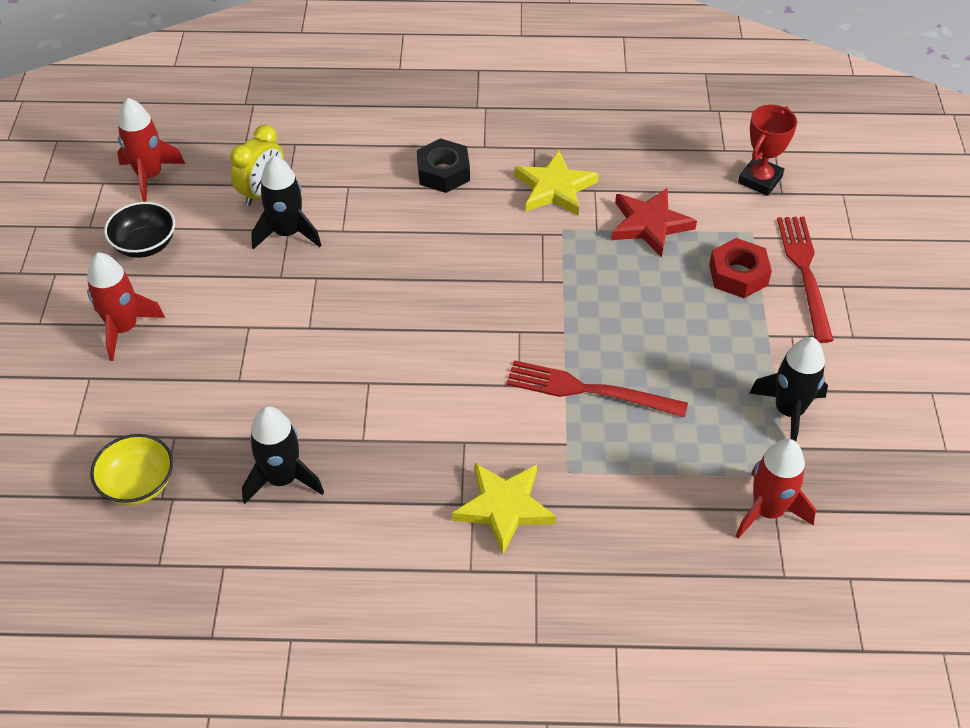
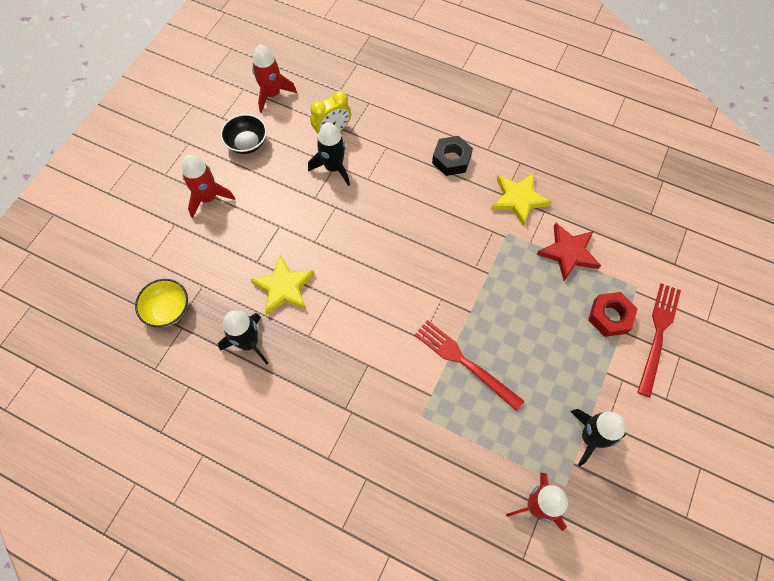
camera: 25 degrees right, 15 degrees up
yellow star [452,462,556,555] -> yellow star moved to [250,255,315,315]
red trophy [738,105,797,196] -> none

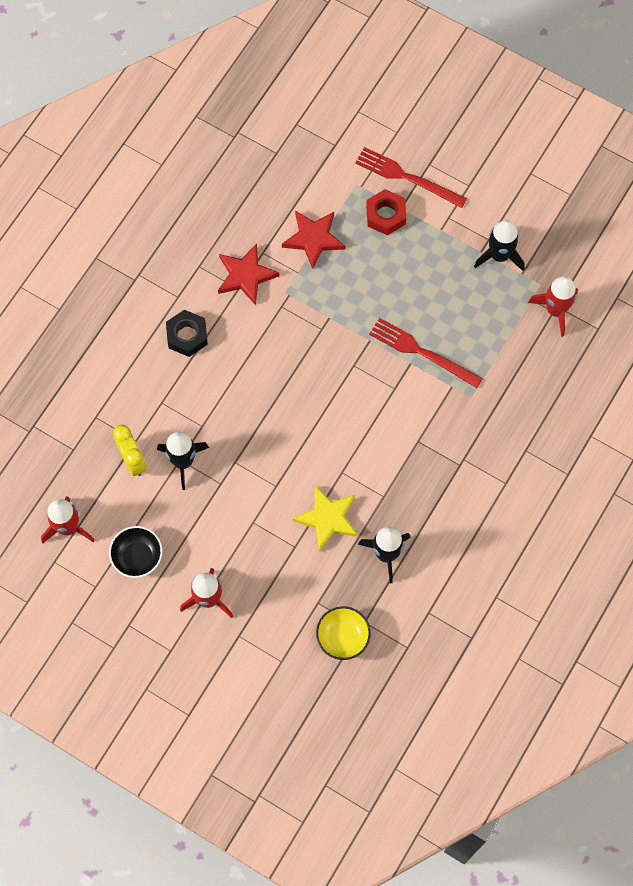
camera: 85 degrees left, 5 degrees up
red fork [415,320,525,411] -> red fork turned 75 degrees clockwise [369,318,483,388]
yellow star [491,173,552,227] -> red star [218,243,279,305]

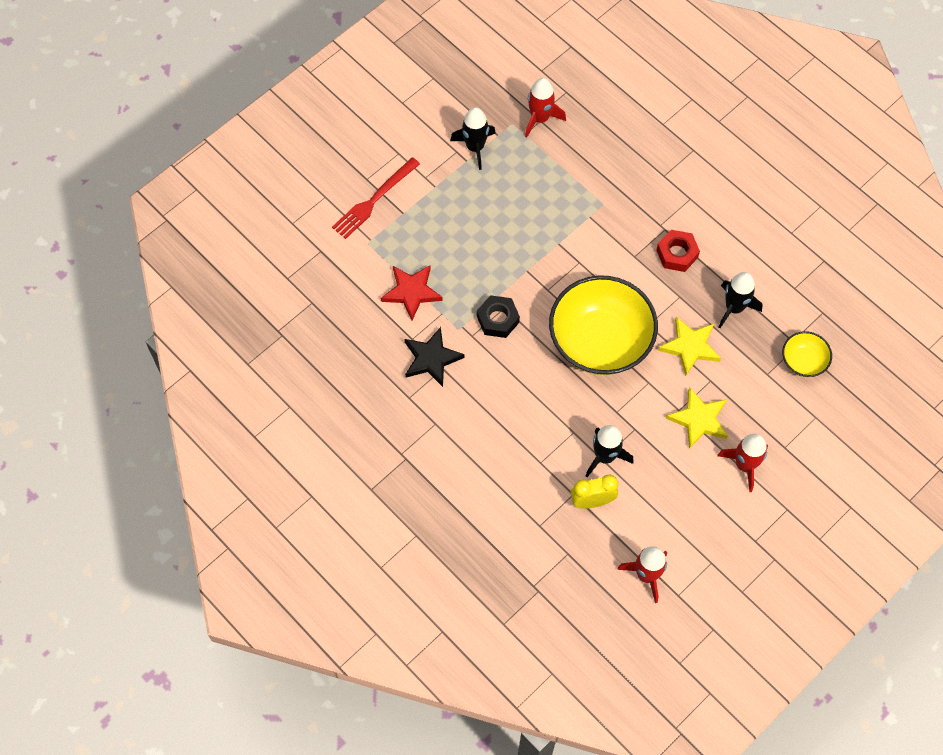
camera: 75 degrees left, 5 degrees down
black bowl [109,526,162,578] -> none
black nut [166,310,208,357] -> black nut moved to [477,295,520,338]
red star [218,243,279,305] -> black star [404,327,465,387]
red nut [366,189,406,235] -> red nut moved to [656,230,700,272]
red fork [369,318,483,388] -> none
none -> yellow bowl [549,275,658,375]
none -> yellow star [666,387,728,449]

